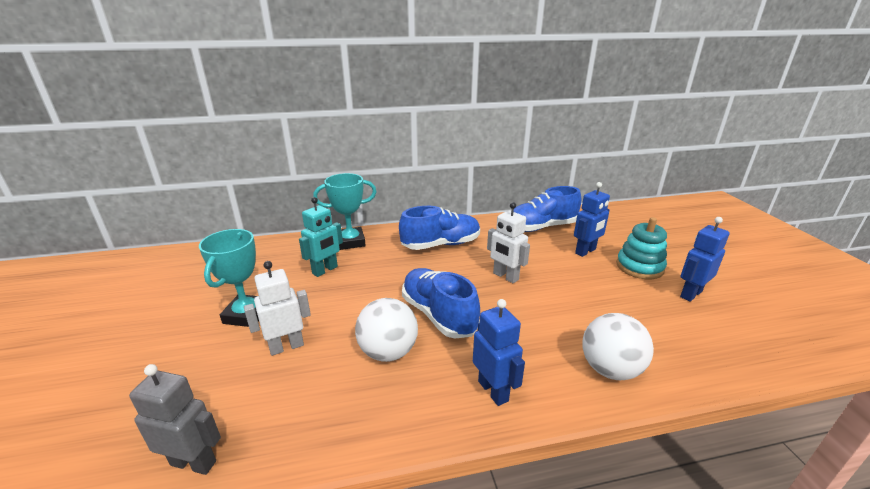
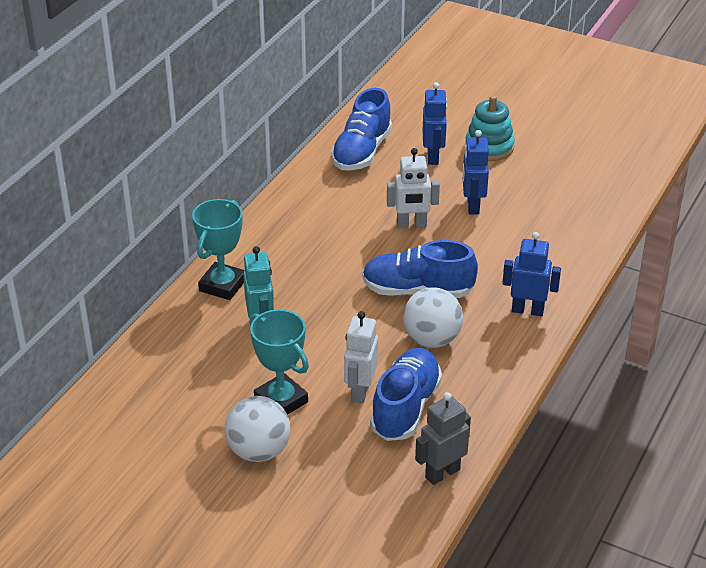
camera: 50 degrees left, 10 degrees up
blue shoe [399,206,480,250] -> blue shoe moved to [370,348,442,441]
white ball [582,313,654,380] -> white ball moved to [225,396,290,462]
blue robot [680,217,730,302] -> blue robot moved to [463,130,489,215]

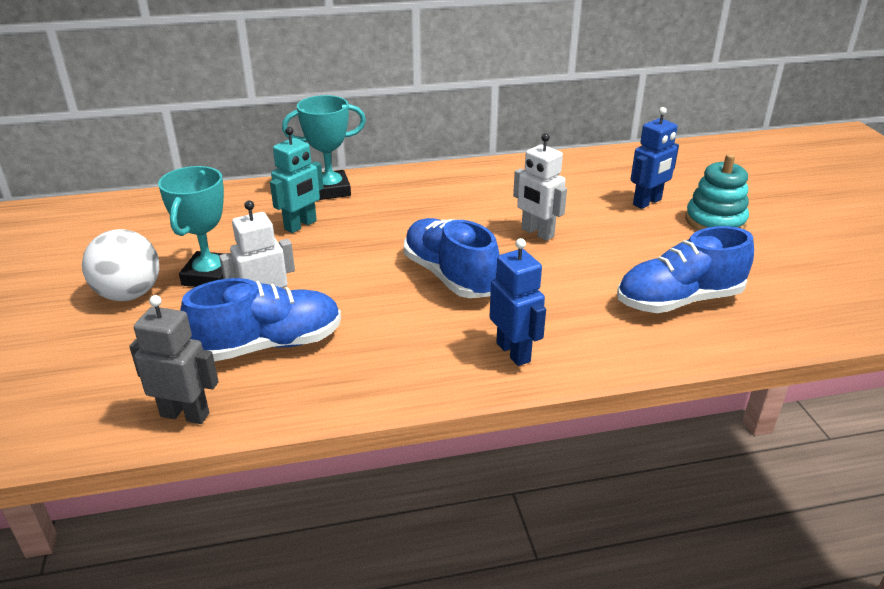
camera: 50 degrees right, 5 degrees down
blue shoe [331,88,392,171] -> blue shoe moved to [617,226,754,313]
white ball [403,287,463,348] -> none
blue robot [463,130,489,215] -> none

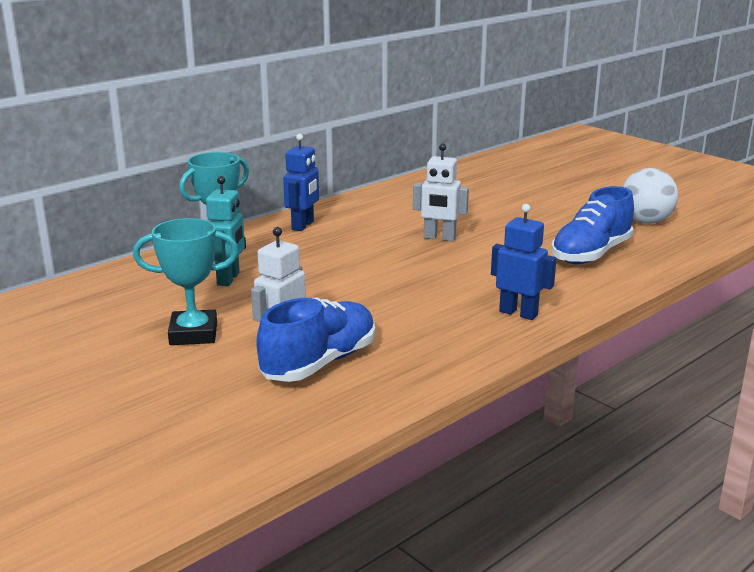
camera: 30 degrees left, 10 degrees down
white ball [82,229,159,301] -> white ball moved to [623,168,678,224]
grey robot [129,295,219,424] -> none
turquoise trophy [158,166,231,287] -> turquoise trophy turned 75 degrees counterclockwise [133,218,239,345]
blue shoe [404,218,500,298] -> none
blue robot [631,107,679,209] -> blue robot moved to [283,134,319,231]
turquoise stacking toy [685,154,749,231] -> none

